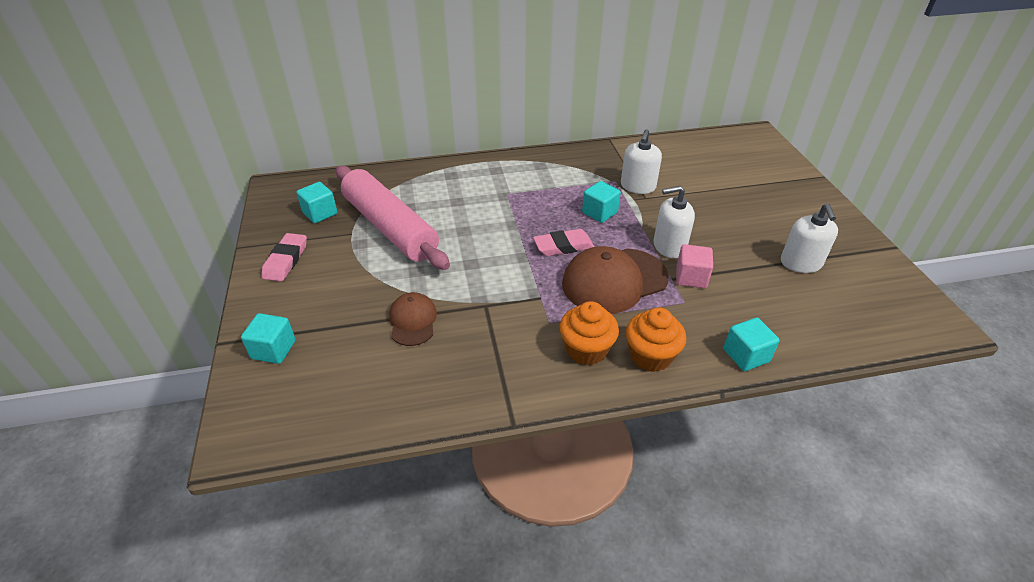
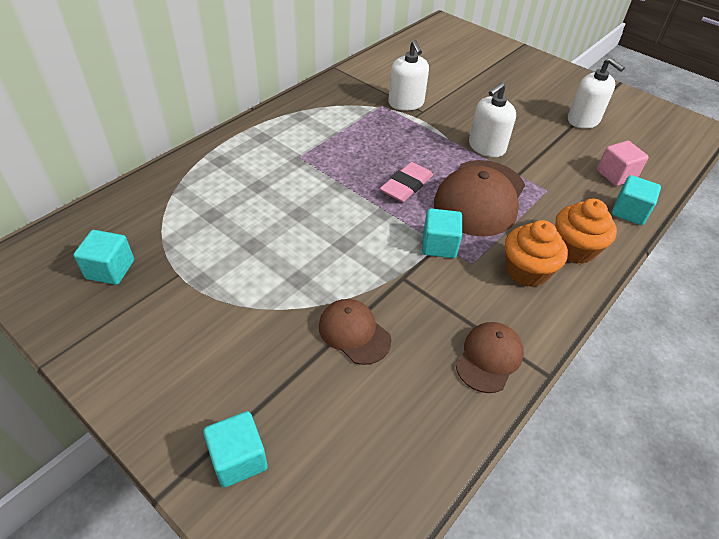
camera: 40 degrees left, 5 degrees up
pink eraser [261,233,307,282] -> none
pink rolling pin [336,166,450,270] -> none
turquoise cube [582,181,621,223] -> turquoise cube moved to [422,208,462,258]
pink cube [676,244,713,288] -> pink cube moved to [597,141,649,186]
none -> brown cap [456,322,524,393]

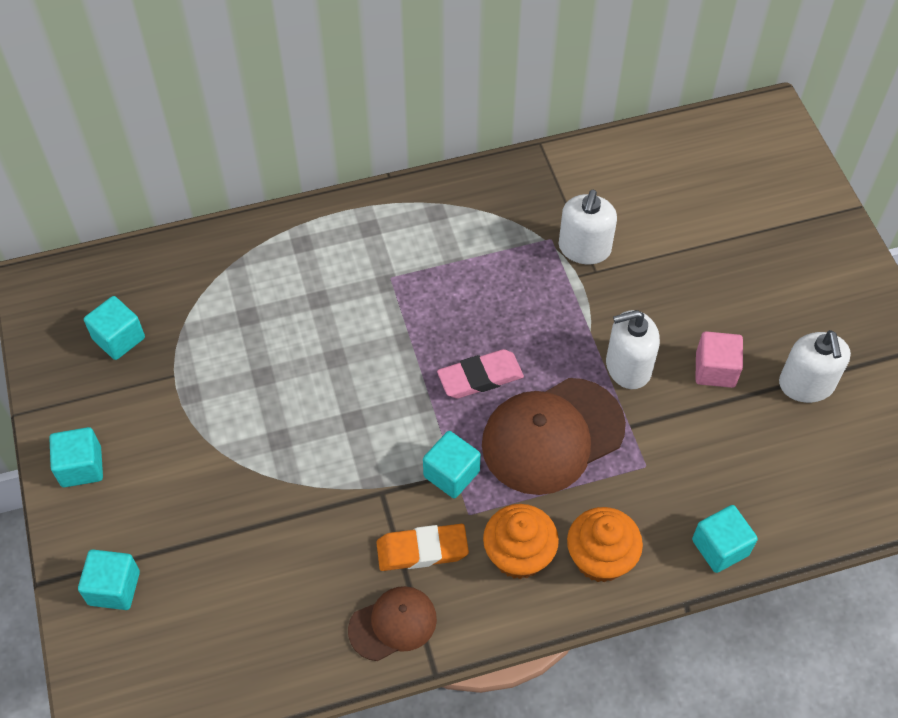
camera: 35 degrees right, 10 degrees up
brown cap [319,299,391,365] -> none
pink cube [597,141,649,186] -> pink cube moved to [695,331,743,388]
none -> turquoise cube [49,427,103,487]
none -> orange eraser [376,524,469,571]

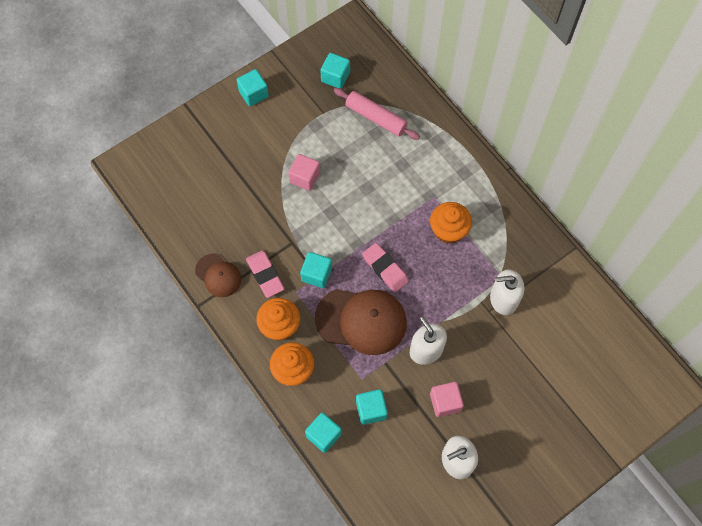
camera: 70 degrees right, 10 degrees up
turquoise cube [78,549,140,610] -> turquoise cube moved to [356,389,388,425]
orange eraser [376,524,469,571] -> pink eraser [246,250,284,298]
brown cap [482,378,626,495] -> brown cap turned 150 degrees clockwise [315,289,407,355]
none -> pink cube [288,154,320,191]
none -> pink rolling pin [334,88,420,140]
none -> orange cupcake [430,202,472,244]

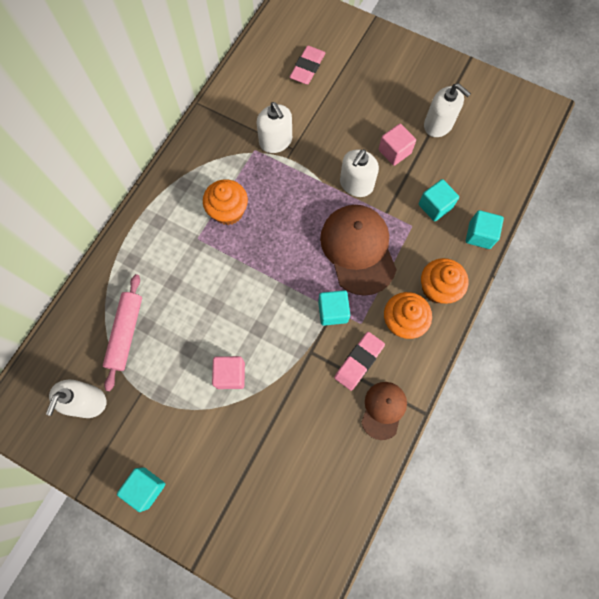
camera: 115 degrees left, 5 degrees up
turquoise cube [320,53,350,89] -> white soap dispenser [46,380,106,418]
pink eraser [362,243,409,292] -> pink eraser moved to [290,46,325,84]

